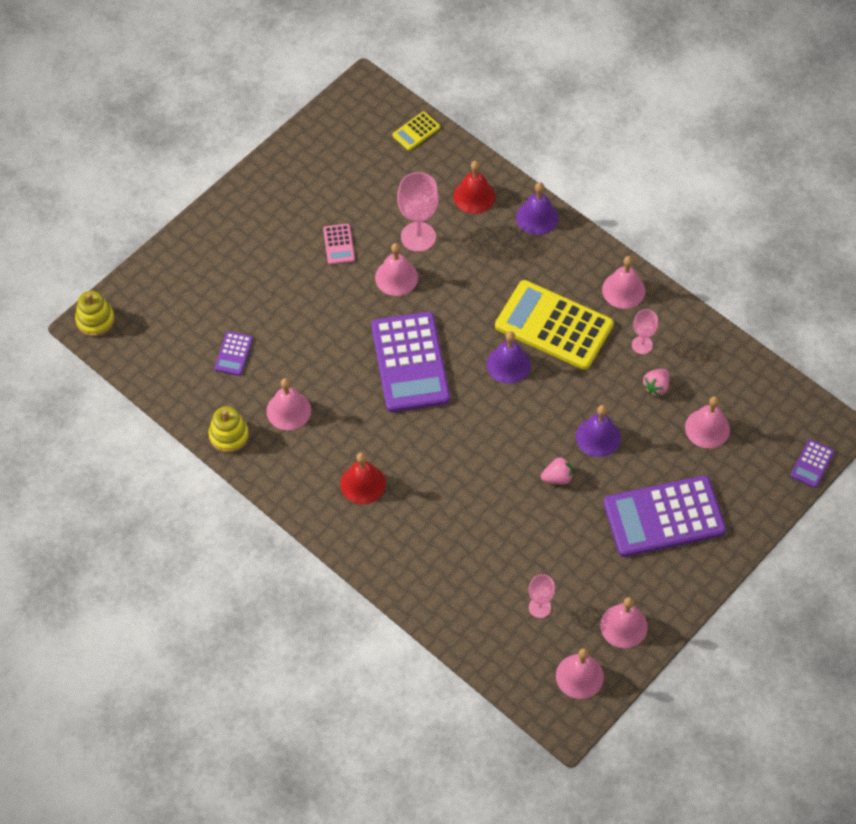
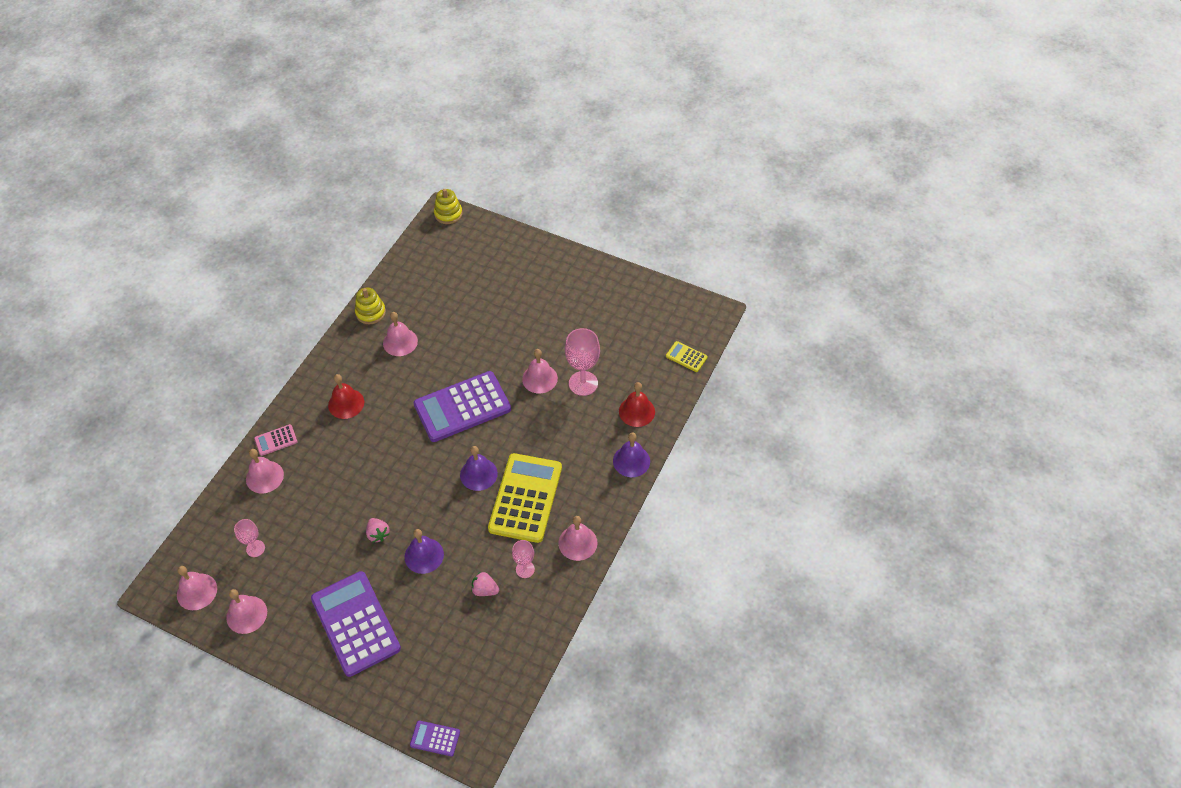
camera: 75 degrees right, 5 degrees down
purple calculator [215,331,253,376] -> none
pink calculator [323,224,355,265] -> pink calculator moved to [254,424,297,456]
pink bell [685,396,730,448] -> pink bell moved to [246,449,284,493]

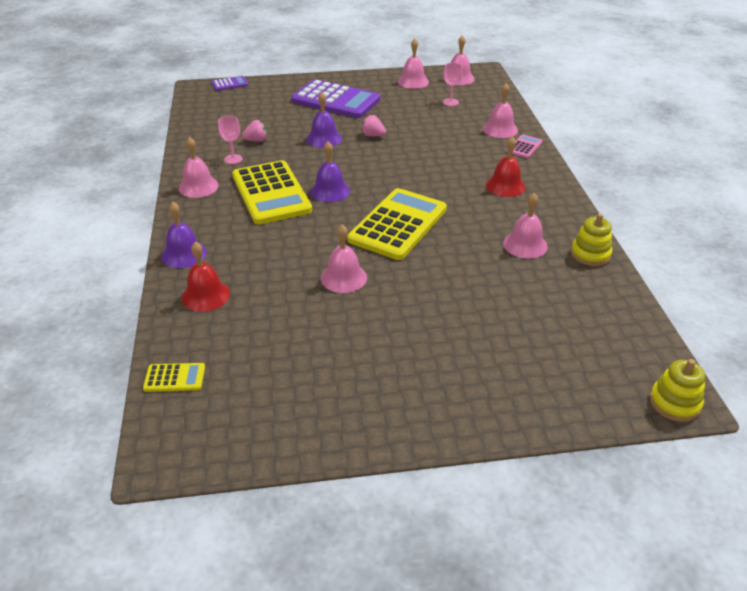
camera: 145 degrees right, 15 degrees down
purple calculator [414,371,511,442] -> yellow calculator [348,188,447,260]
pink goblet [565,328,600,396] -> none

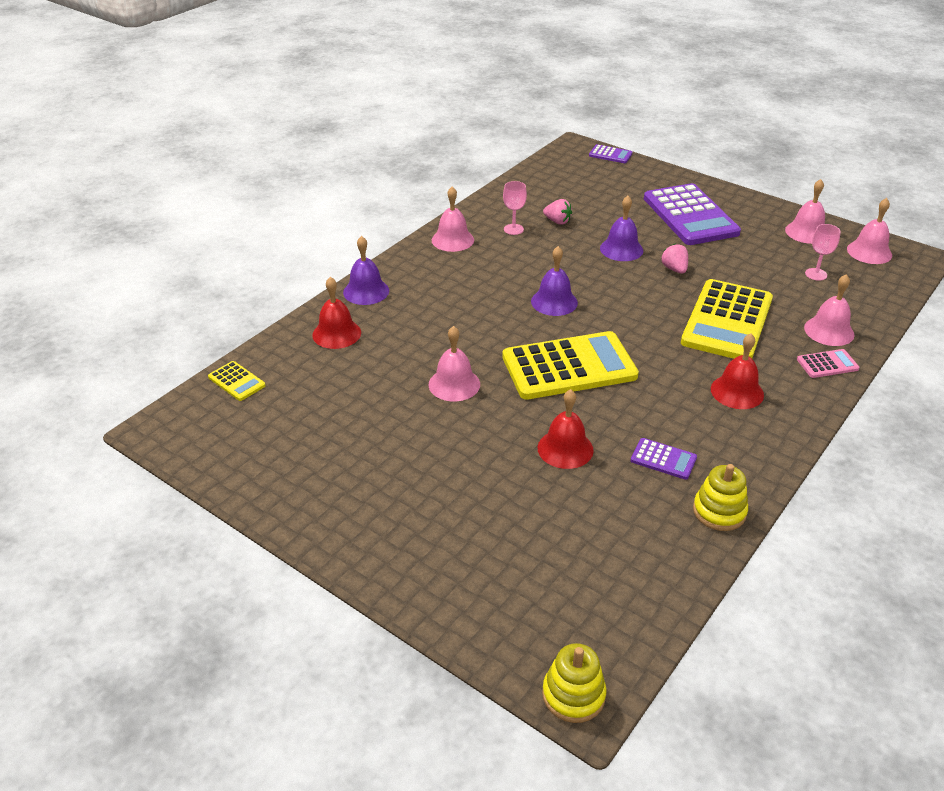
camera: 45 degrees right, 0 degrees up
yellow calculator [232,160,312,225] -> yellow calculator moved to [681,279,773,359]
pink bell [503,193,548,259] -> purple calculator [631,438,697,480]
none -> red bell [538,389,594,469]

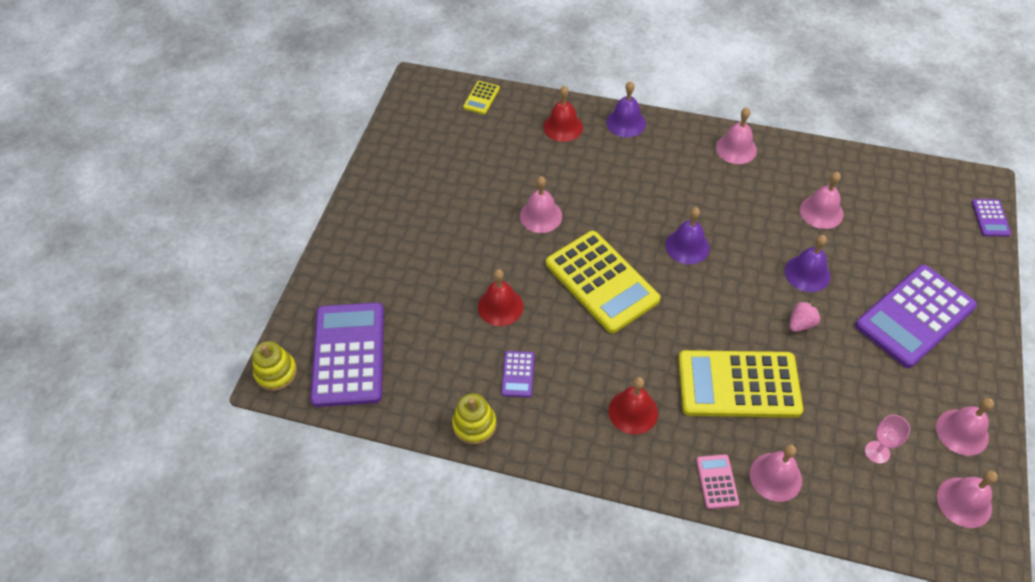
camera: 70 degrees right, 15 degrees up
pink goblet [503,181,527,235] -> none
pink strawberry [543,199,572,225] -> pink bell [800,172,843,229]
pink calculator [797,349,860,378] -> pink calculator turned 150 degrees counterclockwise [696,454,739,509]
none -> purple calculator [310,302,384,407]

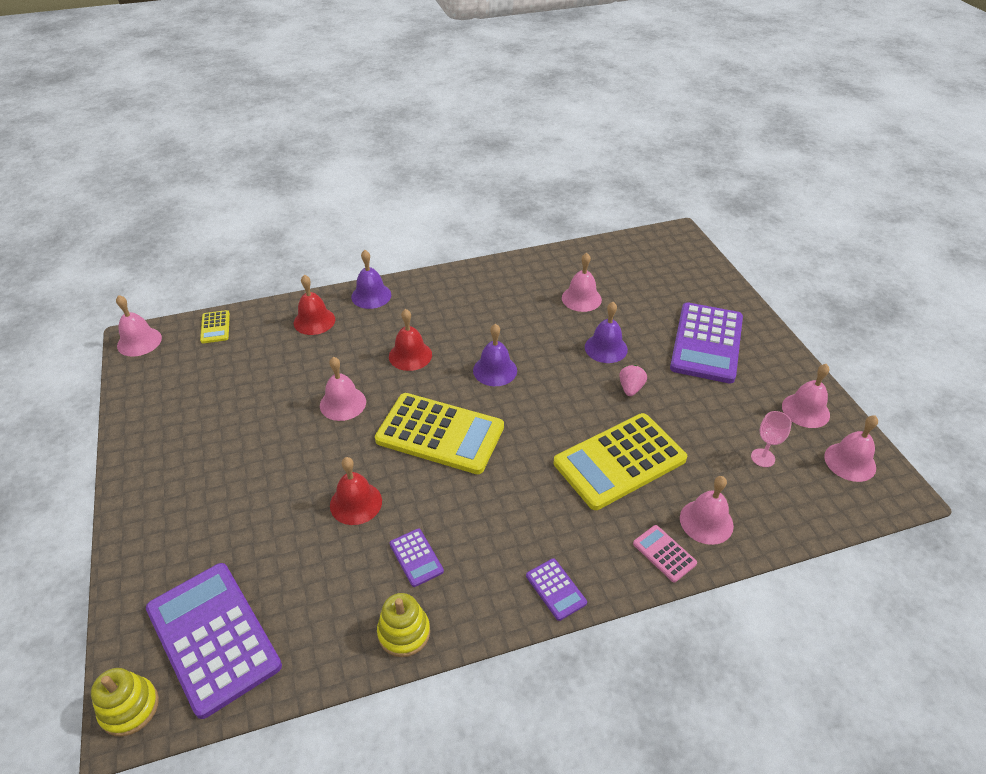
camera: 35 degrees left, 10 degrees down
red bell [609,377,658,434] -> red bell moved to [389,309,432,371]
pink bell [716,108,757,164] -> pink bell moved to [116,295,162,357]
purple calculator [972,199,1011,236] -> purple calculator moved to [526,558,587,621]

